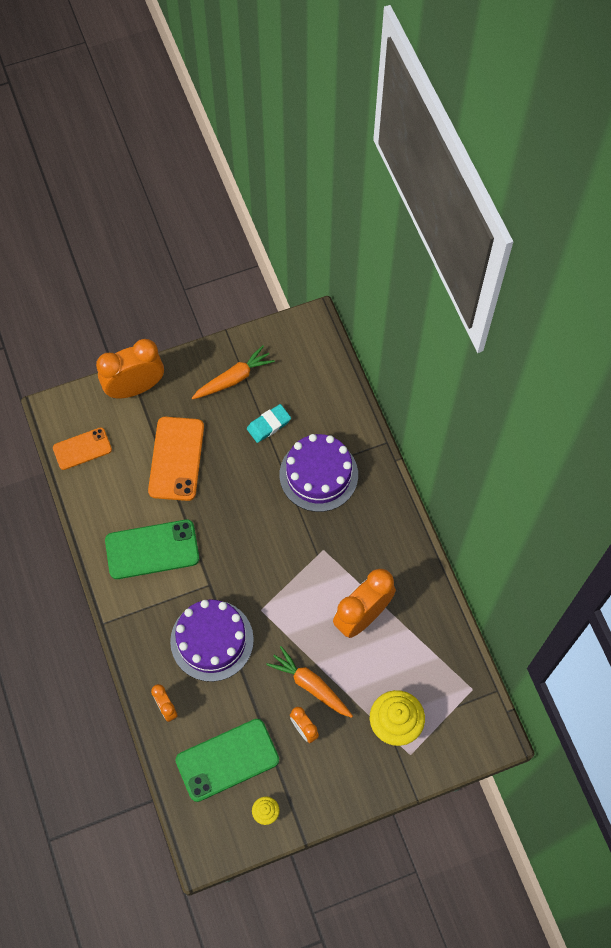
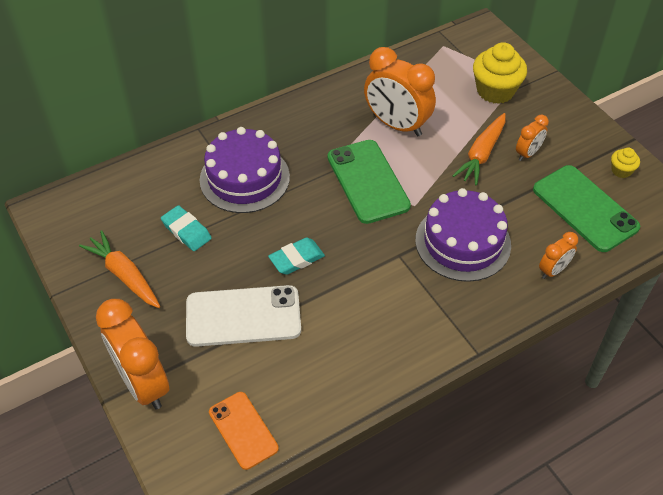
camera: 100 degrees left, 15 degrees down
green phone [105,520,199,579] -> green phone moved to [328,140,411,224]
orange phone [148,417,204,501] -> white phone [186,285,301,347]
none -> turquoise eraser [268,237,325,275]

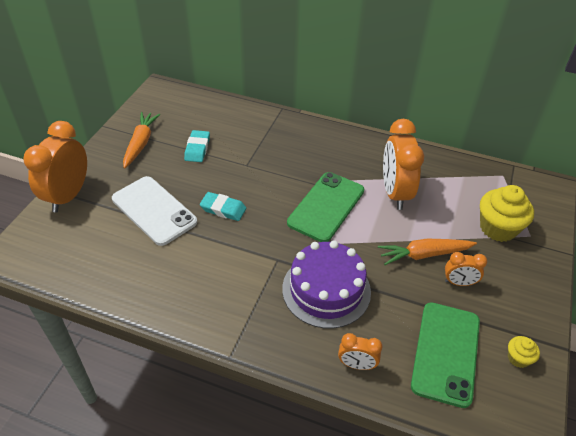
camera: 50 degrees right, 5 degrees down
purple cake [200,127,290,213] -> none
orange phone [209,392,279,470] -> none

